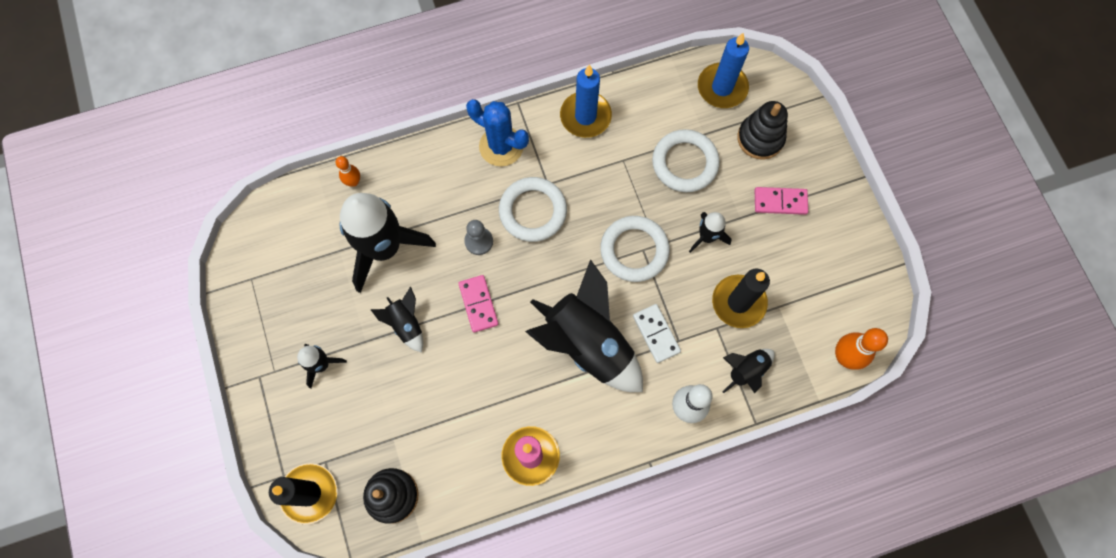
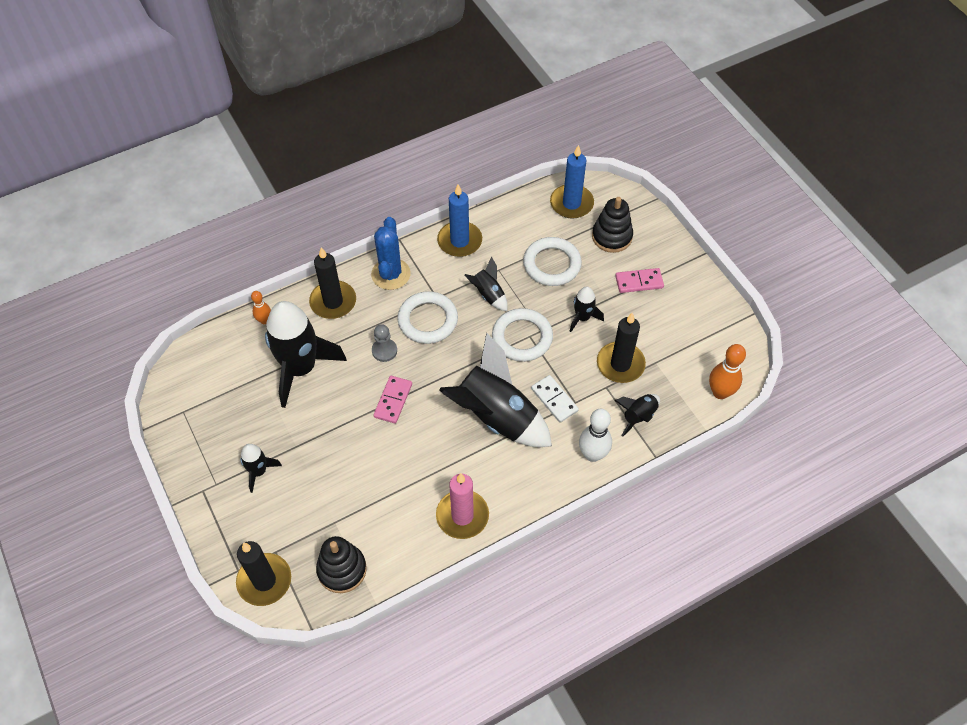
camera: 10 degrees left, 15 degrees down
black rocket [371,287,423,353] -> black rocket moved to [465,257,508,311]
pink domino [458,275,499,333] -> pink domino turned 45 degrees clockwise [374,376,412,424]
blue cactus [466,99,529,166] -> blue cactus turned 75 degrees clockwise [371,217,410,290]
none -> black candle [309,247,356,319]

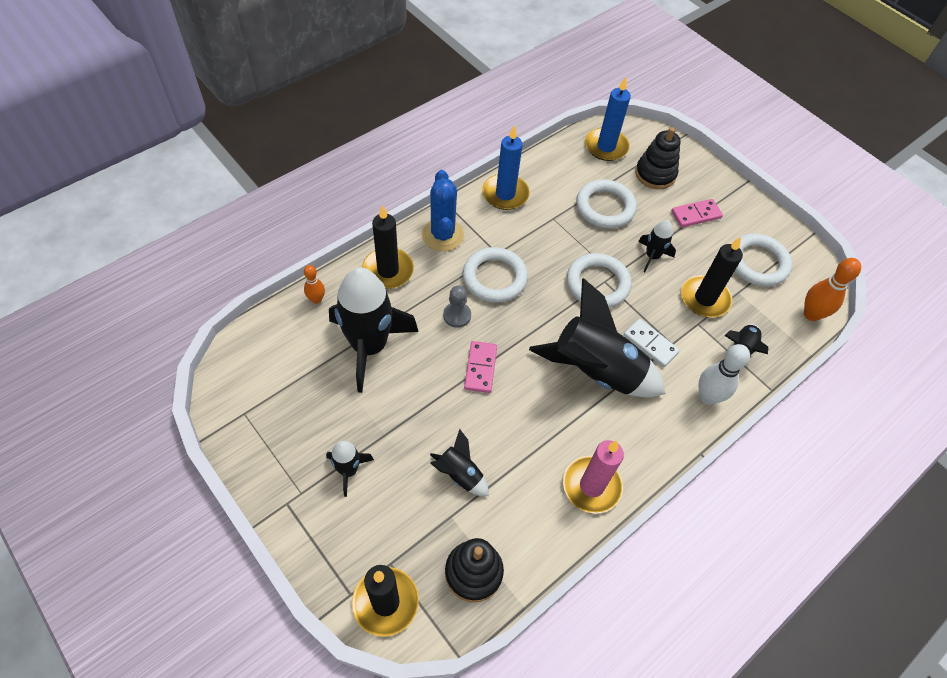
camera: 15 degrees left, 0 degrees up
black rocket [465,257,508,311] -> black rocket moved to [430,429,489,496]
none -> white ring [734,234,792,286]

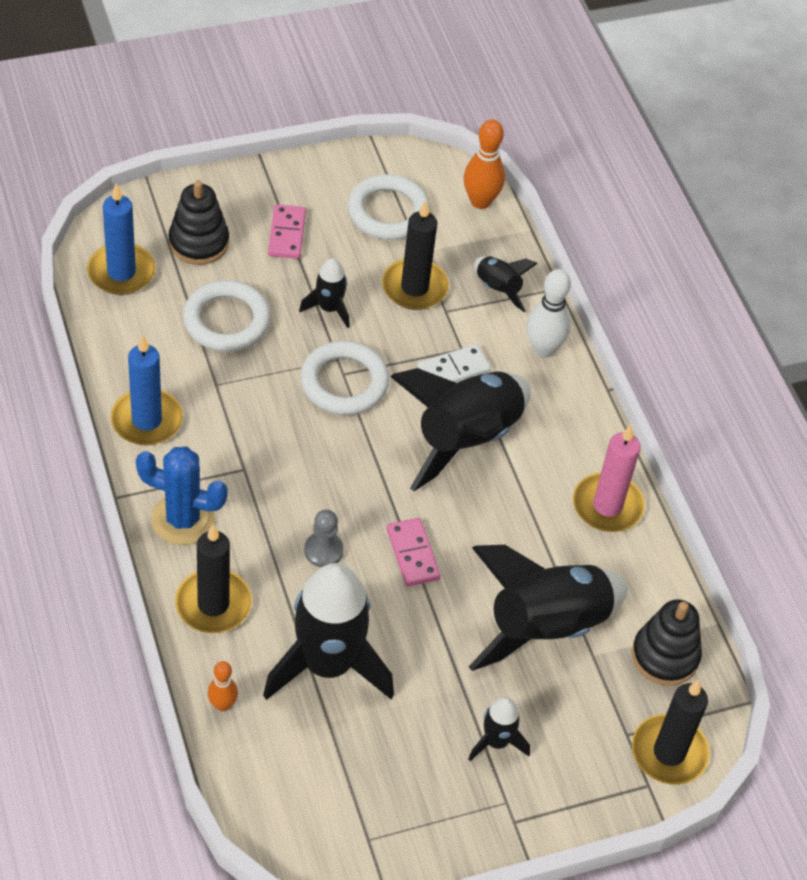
camera: 70 degrees left, 5 degrees down
black rocket [430,429,489,496] -> black rocket [469,545,628,671], size x2.11
white ring [463,247,528,303] -> none
pink domino [464,341,497,393] -> pink domino turned 45 degrees clockwise [387,518,441,587]

